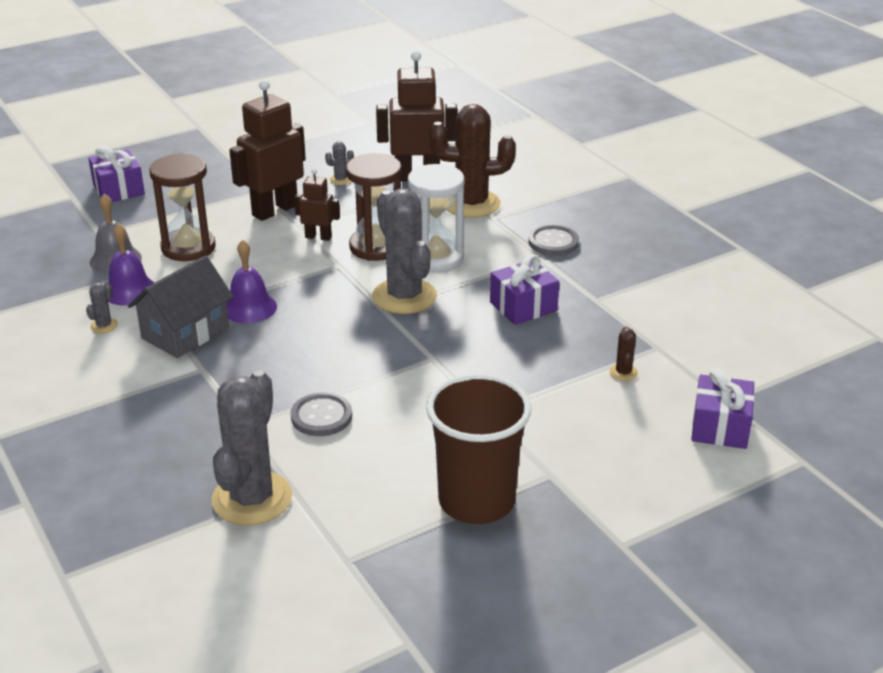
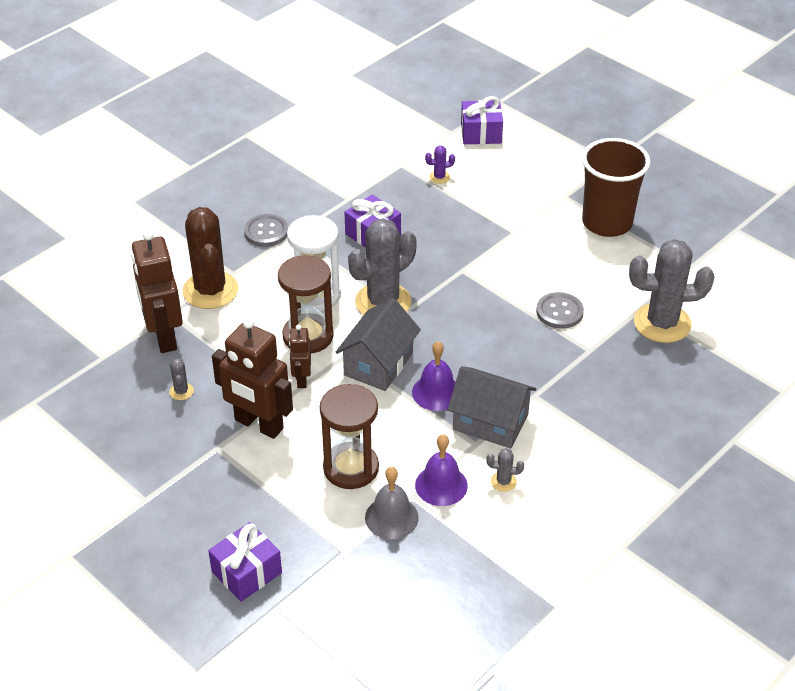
camera: 105 degrees left, 10 degrees up
grey cactus [325,141,354,185] -> grey cactus turned 45 degrees clockwise [169,358,194,400]
brown cactus [609,326,638,381] -> purple cactus [425,145,455,184]
none -> grey house [335,298,421,391]

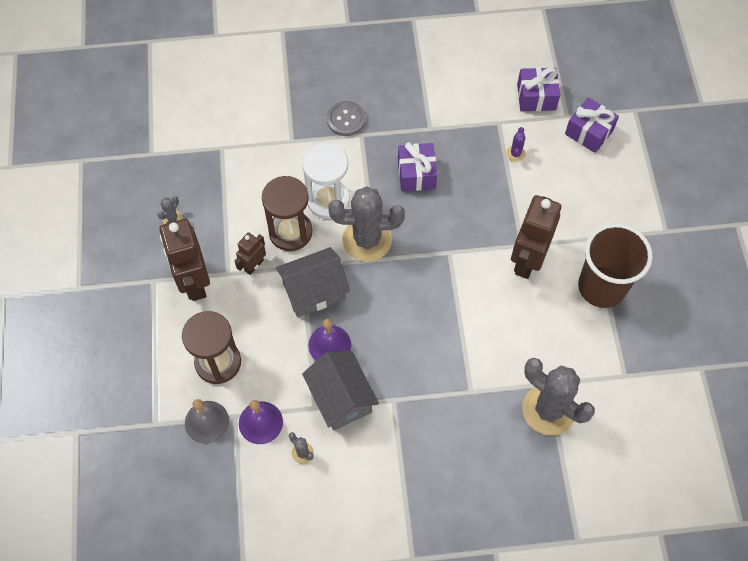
camera: 40 degrees right, 20 degrees up
brown robot [131,230,183,353] -> brown robot moved to [511,195,561,279]
brown cactus [183,207,239,309] -> none
purple gift [208,522,282,602] -> purple gift moved to [517,67,560,111]
purple cactus [425,145,455,184] -> purple cactus turned 75 degrees clockwise [506,127,526,162]
grey button [536,292,584,329] -> none

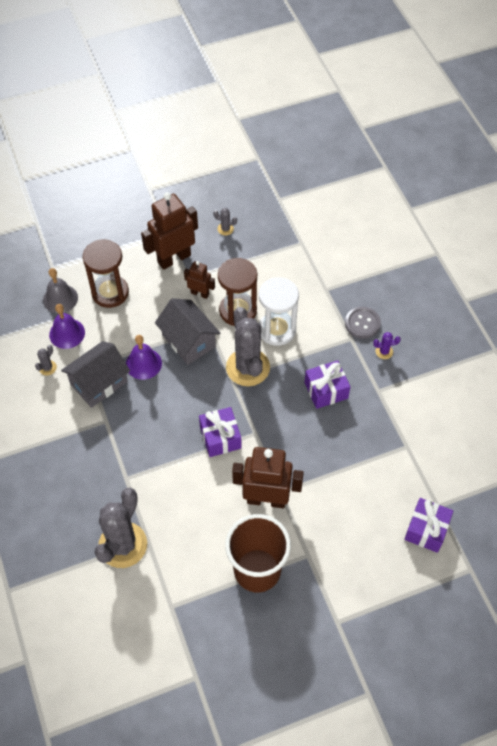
camera: 75 degrees right, 5 degrees down
purple cactus [506,127,526,162] -> purple cactus moved to [373,332,401,359]
purple gift [517,67,560,111] -> purple gift moved to [199,407,241,457]

